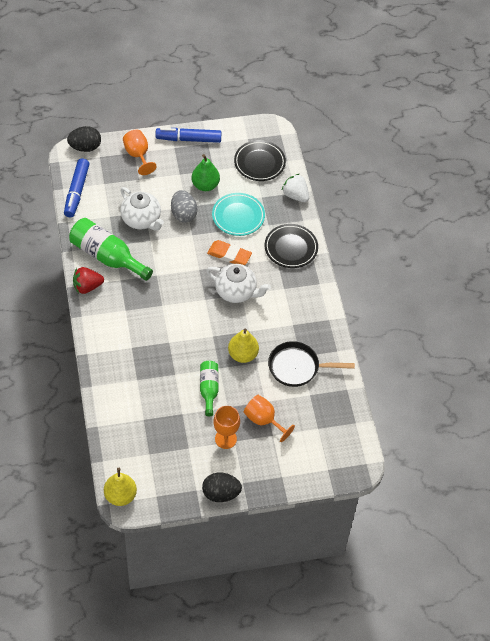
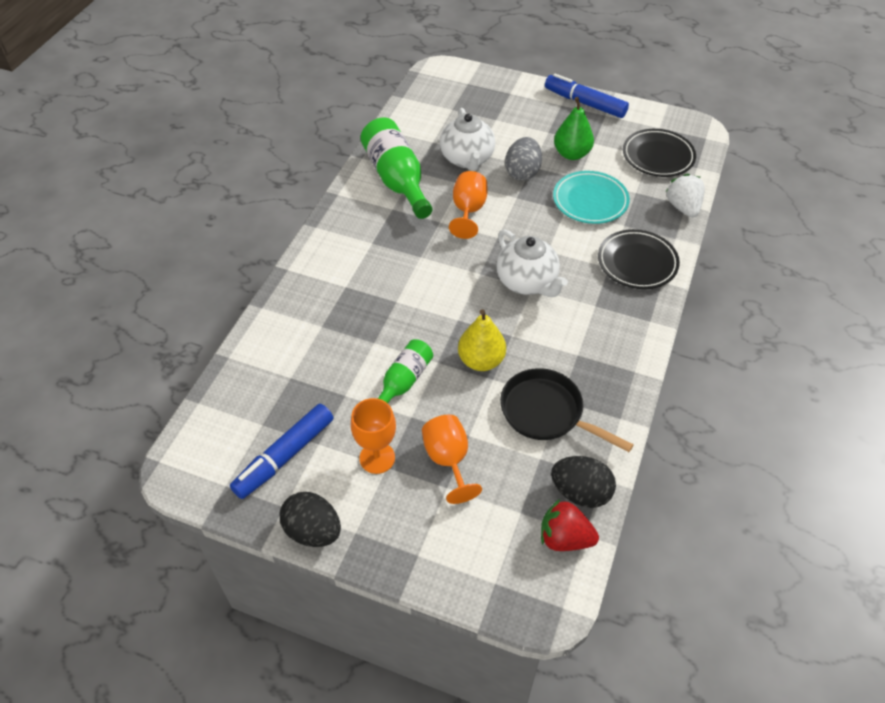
camera: 35 degrees right, 5 degrees down
blue marker [64,158,89,217] -> blue marker moved to [230,404,333,499]
black egg [67,126,101,152] -> black egg moved to [551,456,616,508]
red strawberry [73,267,104,294] -> red strawberry moved to [541,499,599,551]
yellow pear [104,468,137,506] -> none
orange goblet [123,130,157,175] -> orange goblet moved to [449,171,488,239]
orange eraser [207,240,252,265] -> none

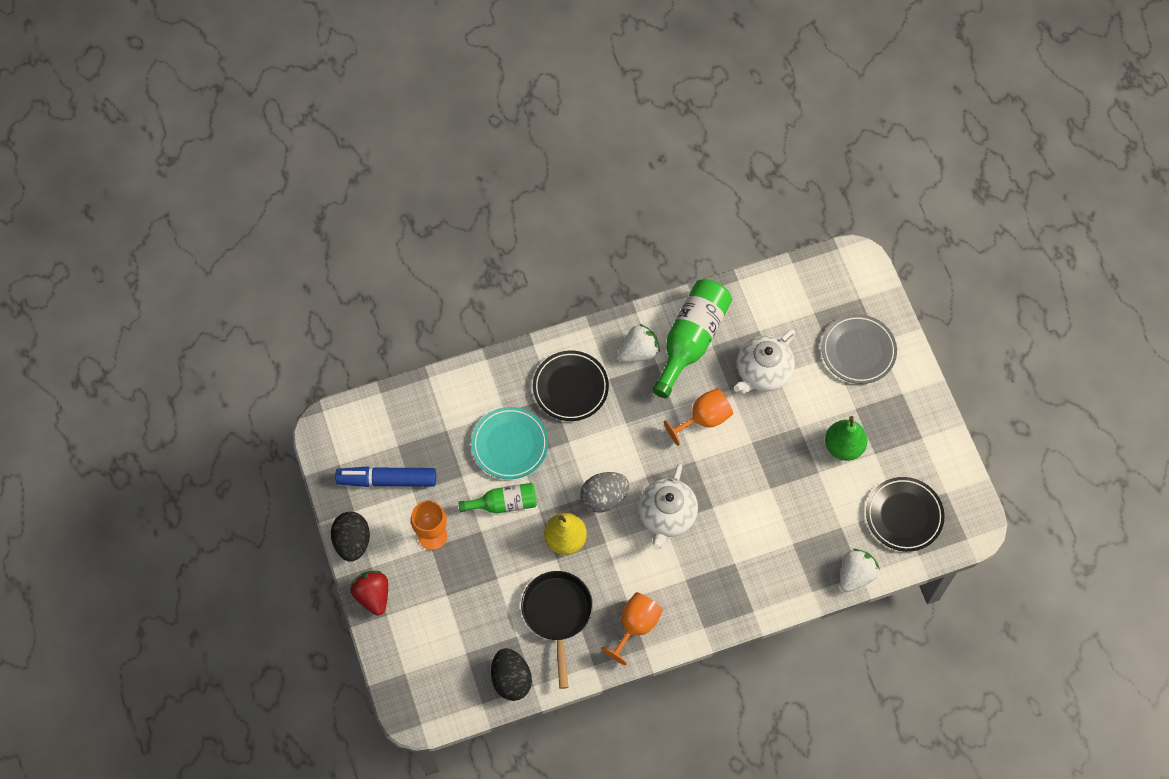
camera: 50 degrees right, 15 degrees up
orange goblet [422,415,482,504] -> orange goblet moved to [601,592,663,665]
grey egg [505,137,542,181] -> grey egg moved to [580,472,629,513]
red strawberry [541,499,599,551] -> red strawberry moved to [351,571,388,616]
blue marker [545,73,629,118] -> none
turquoise plate [553,171,630,224] -> turquoise plate moved to [471,407,548,479]
black plate [598,229,680,289] -> black plate moved to [533,351,609,421]
none -> white strawberry [618,324,660,362]
none -> grey plate [822,314,897,384]

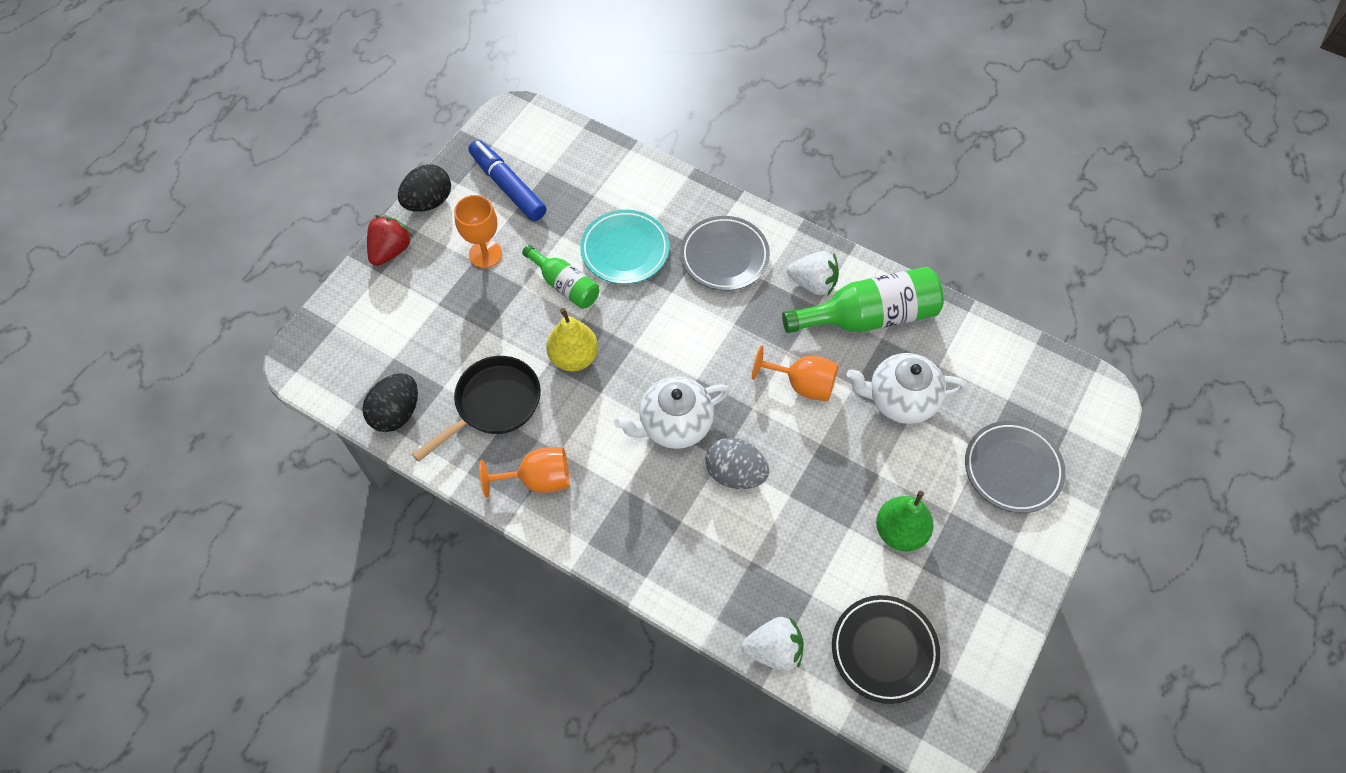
camera: 50 degrees right, 5 degrees down
black plate [533,351,609,421] -> grey plate [680,216,770,291]
grey egg [580,472,629,513] -> grey egg moved to [706,438,769,489]

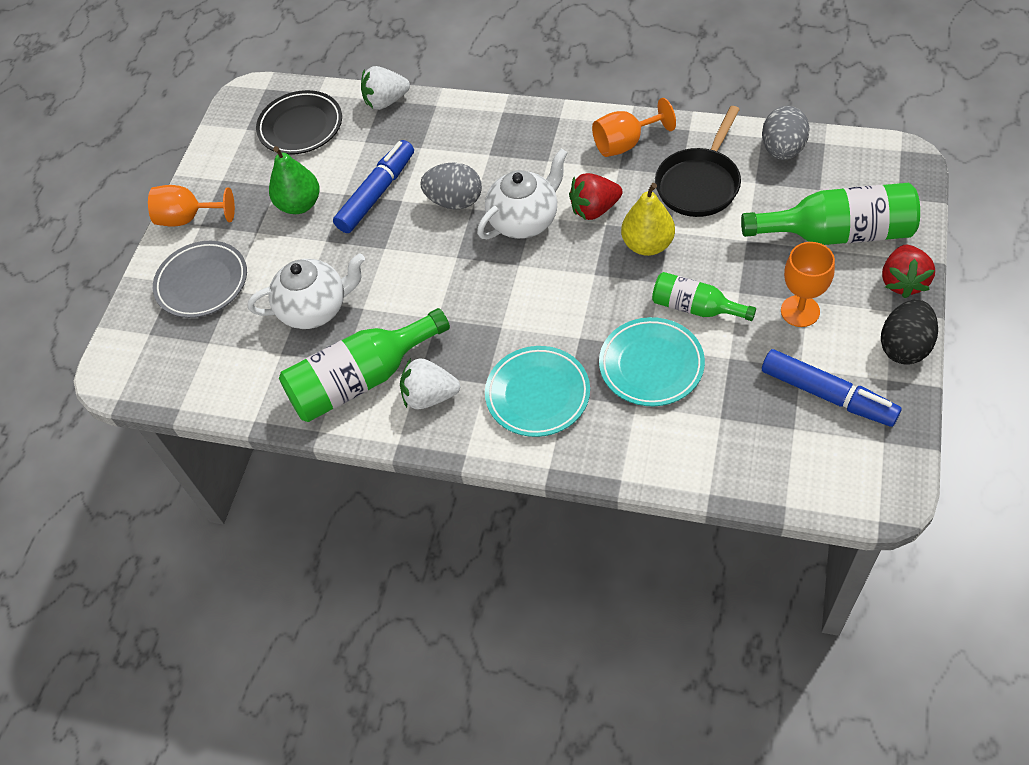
camera: 170 degrees right, 5 degrees down
black egg [362,373,418,432] -> grey egg [762,106,810,160]
grey plate [680,216,770,291] -> turquoise plate [485,346,590,437]
orange goblet [752,345,838,401] -> orange goblet moved to [148,185,235,227]
none -> blue marker [333,140,414,233]
none -> red strawberry [569,173,623,220]
none -> green bottle [741,183,920,245]

